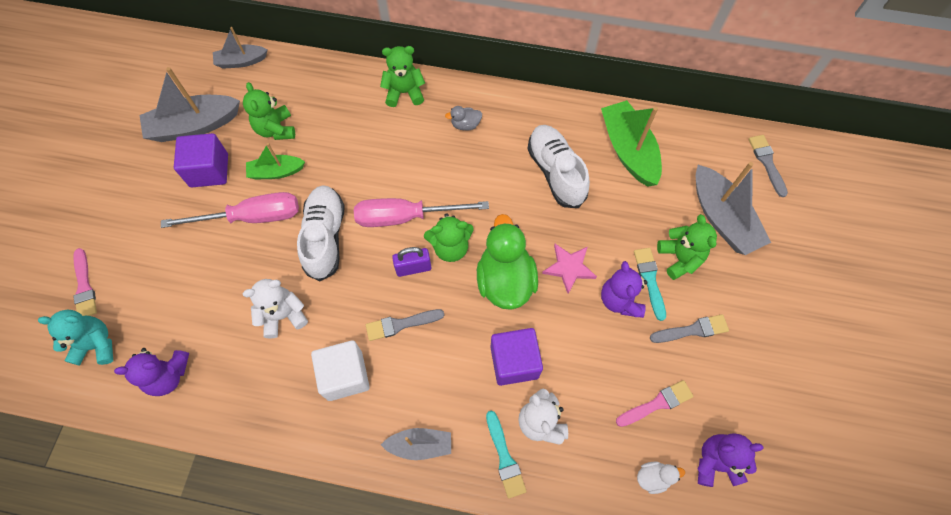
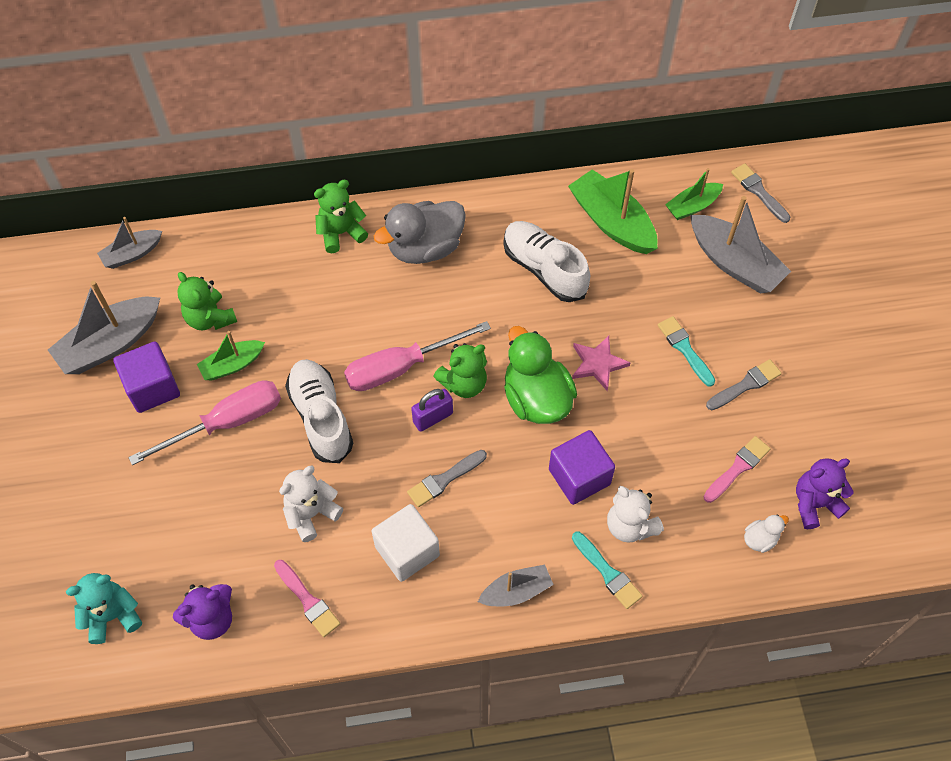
camera: 20 degrees left, 5 degrees down
pink brush [73,248,97,316] -> pink brush moved to [274,560,340,637]
grey duck [445,106,482,131] -> grey duck [374,201,466,264], size x2.25
purple teddy bear [601,261,648,318] -> none
green teddy bear [657,214,717,280] -> none
none -> green boat [665,168,723,220]

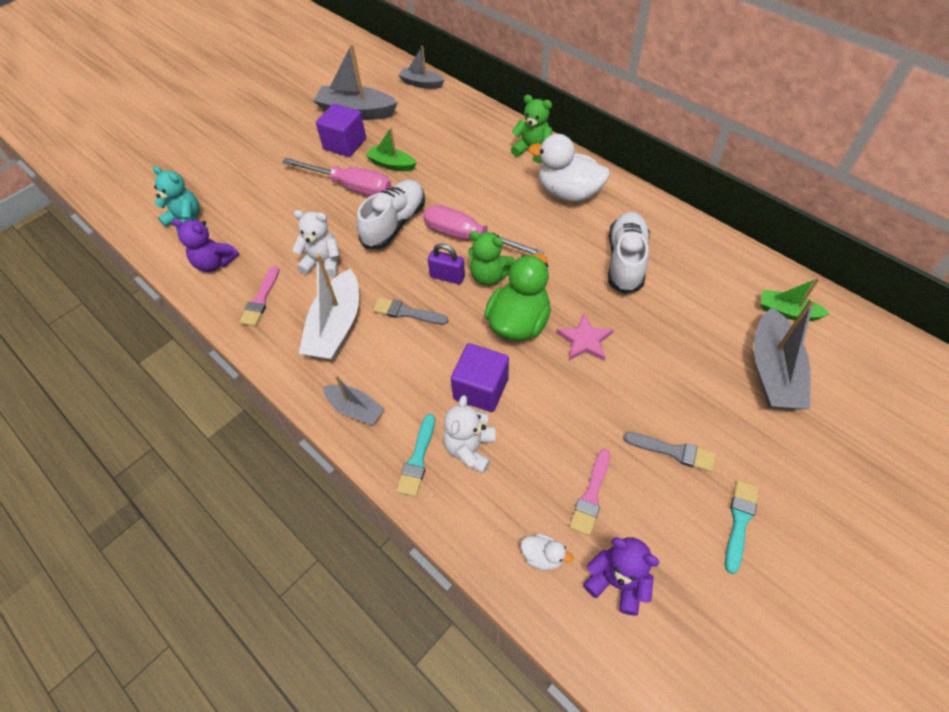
camera: 55 degrees right, 5 degrees down
green teddy bear [177,272,237,330] -> none
white cube [371,504,440,582] -> white boat [299,254,359,360]
grey duck [374,201,466,264] -> white duck [528,134,610,202]
green boat [568,169,658,254] -> none
turquoise brush [658,316,715,387] -> turquoise brush moved to [725,480,759,574]
pink brush [703,436,771,503] -> pink brush turned 105 degrees clockwise [570,449,610,536]
grey brush [731,164,790,223] -> none

